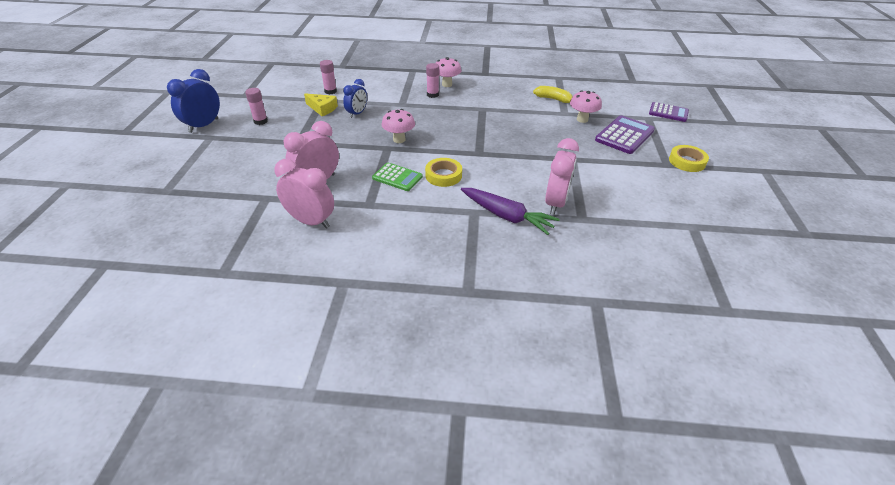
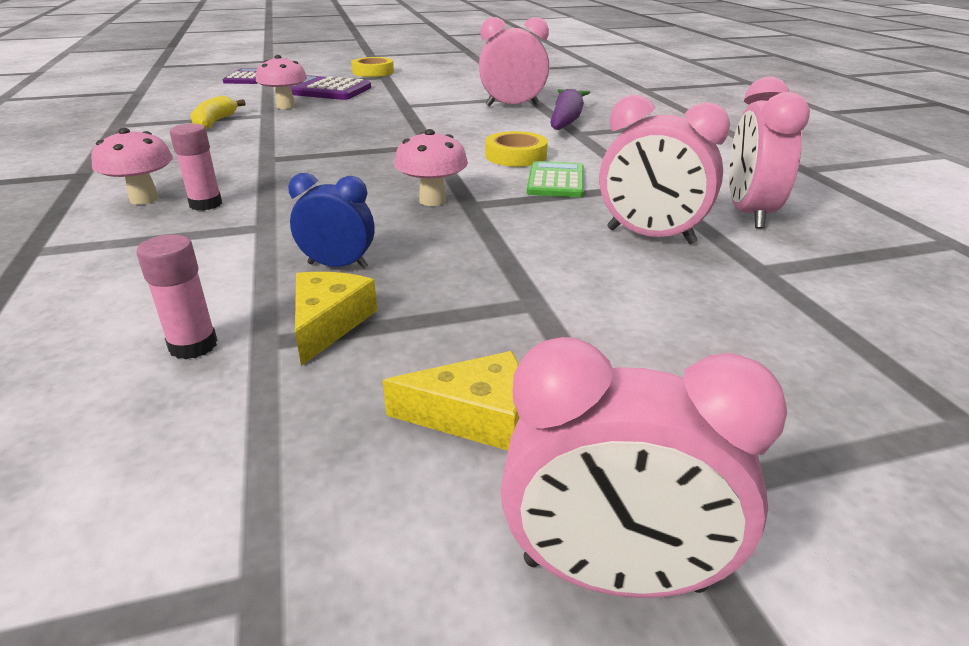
camera: 110 degrees left, 10 degrees down
blue clock [167,69,220,133] -> pink clock [501,337,787,598]
pink glue stick [245,88,268,125] -> yellow cheese [383,351,520,451]

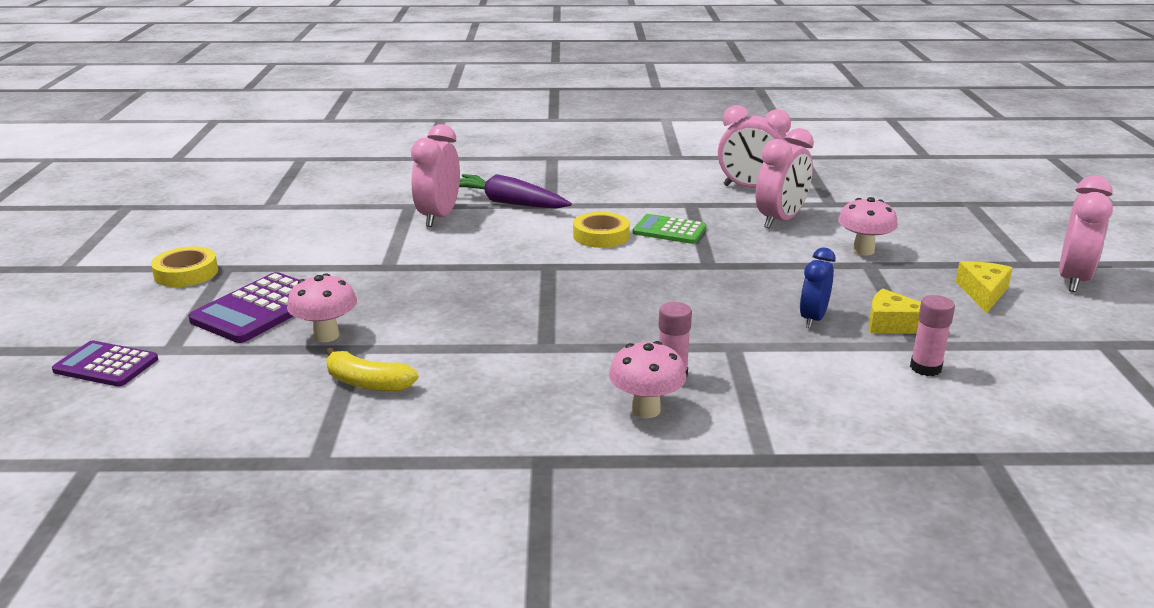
camera: 75 degrees left, 5 degrees down
pink mushroom [394,129,468,206] -> pink mushroom moved to [838,197,898,255]

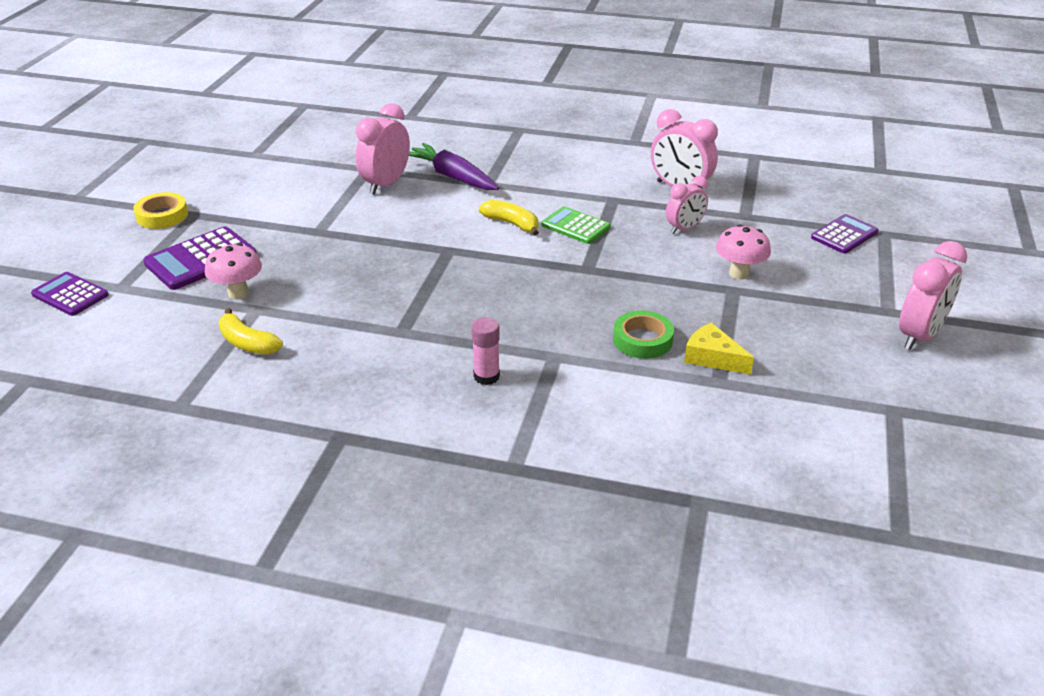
camera: 15 degrees right, 10 degrees up
yellow tape [573,212,630,248] -> yellow banana [479,200,539,236]
pink mushroom [609,341,686,418] -> none
pink clock [755,128,814,229] -> pink clock [666,176,708,234], size x0.65
blue clock [800,248,836,328] -> green tape [613,310,674,359]
pink glue stick [910,295,955,376] -> none
yellow cheese [956,261,1013,313] -> none
none -> purple calculator [811,214,878,254]

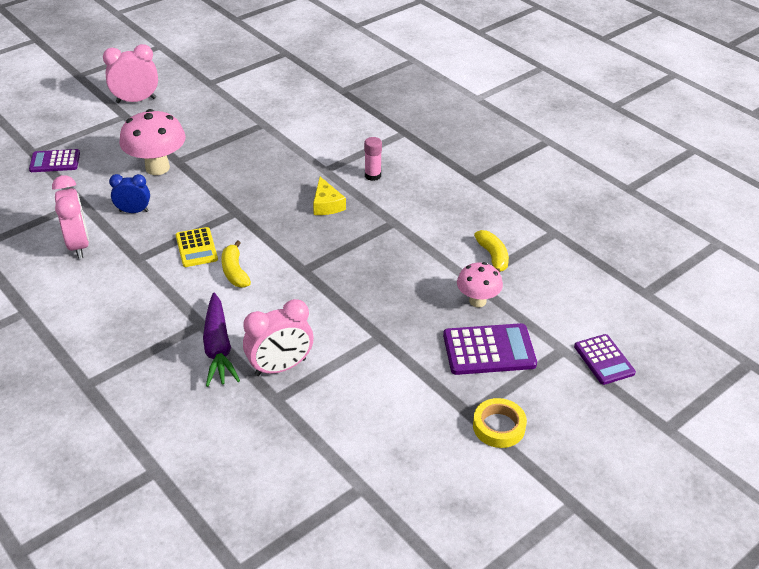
camera: 145 degrees left, 5 degrees up
green calculator [541,206,611,244] -> yellow calculator [176,227,218,267]
green tape [613,310,674,359] -> none
pink clock [666,176,708,234] -> blue clock [109,174,150,213]
yellow cheese [684,322,754,375] -> yellow cheese moved to [313,177,346,215]
pink mushroom [716,224,771,280] -> pink mushroom [119,109,186,175], size x1.63

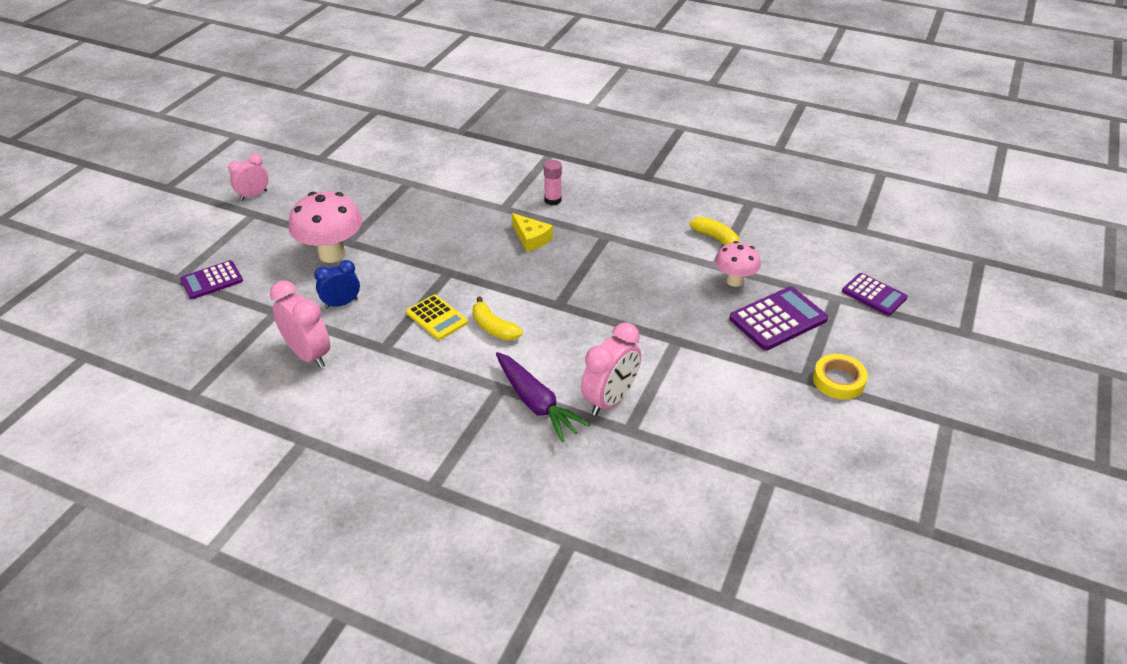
camera: 25 degrees left, 0 degrees up
pink clock [103,44,158,103] -> pink clock [228,154,269,201], size x0.65

